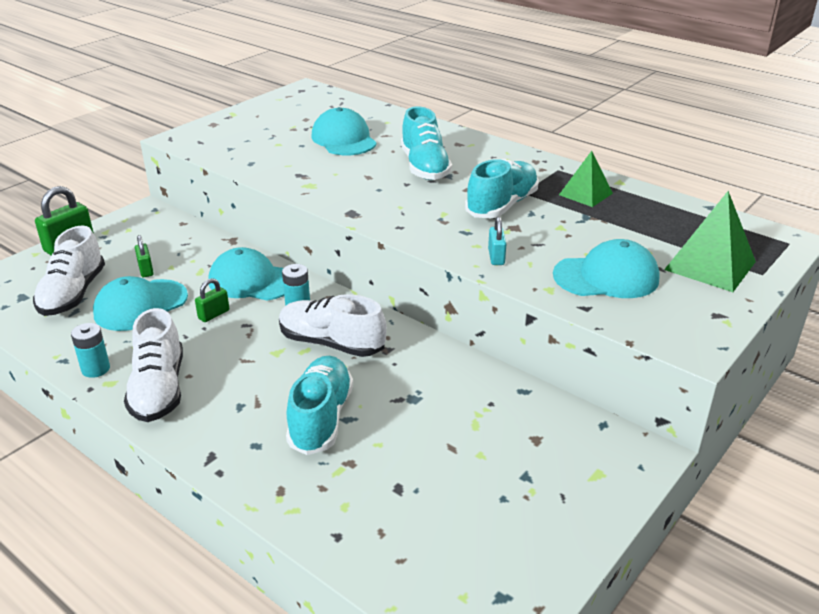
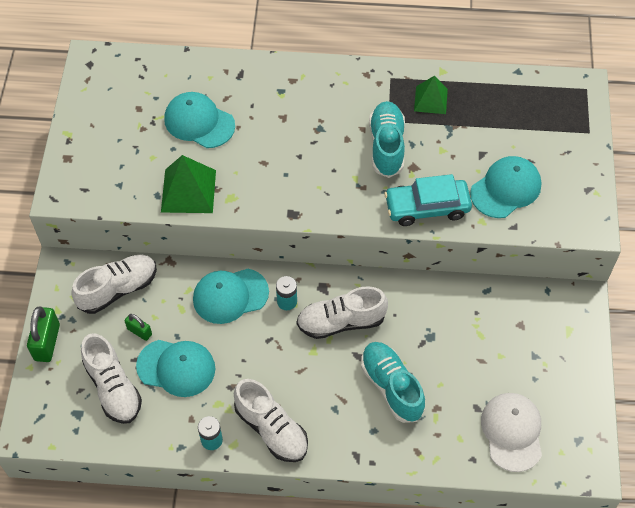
camera: 35 degrees left, 25 degrees up
turquoise cap [93,276,188,331] -> turquoise cap turned 90 degrees counterclockwise [136,340,215,397]
green padlock [195,278,229,322] -> none
turquoise shoe [401,106,452,180] -> none
turquoise padlock [488,217,506,265] -> turquoise car [384,174,472,226]
green pyramid [664,191,756,292] -> green pyramid moved to [161,155,216,213]
none -> white shoe [71,255,157,314]
none -> white cap [481,393,542,472]

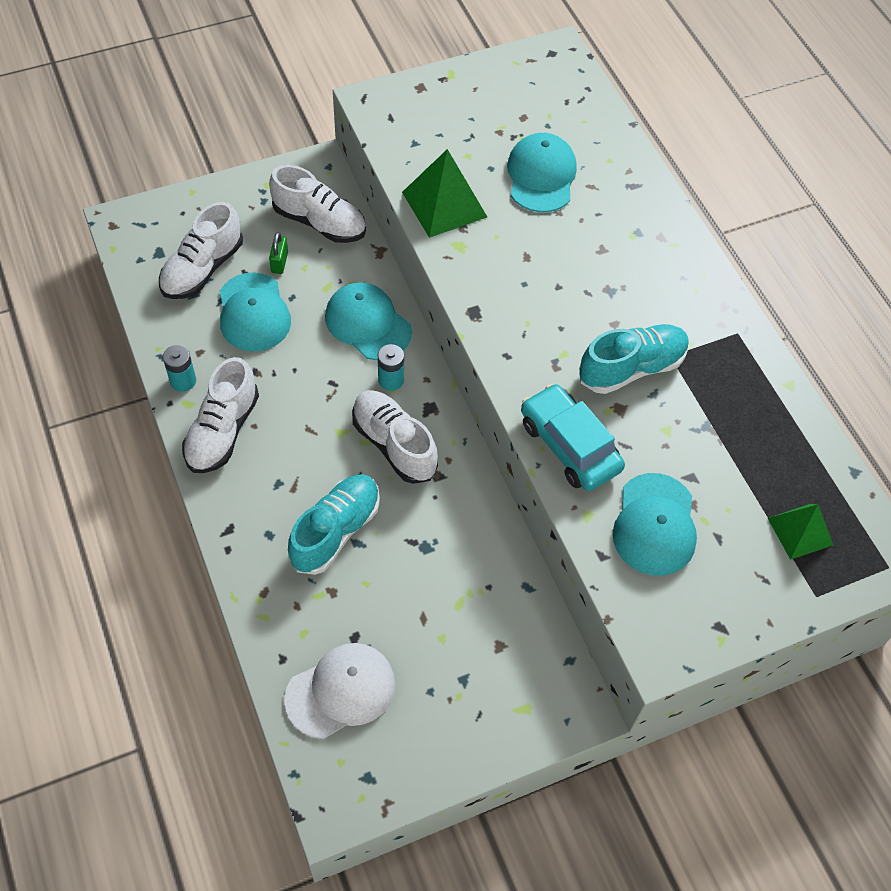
camera: 60 degrees right, 0 degrees up
green padlock [27,306,60,362] -> none
green pyramid [414,76,448,114] -> green pyramid moved to [768,504,833,560]
turquoise cap [470,156,541,218] -> turquoise cap turned 75 degrees clockwise [613,473,697,576]

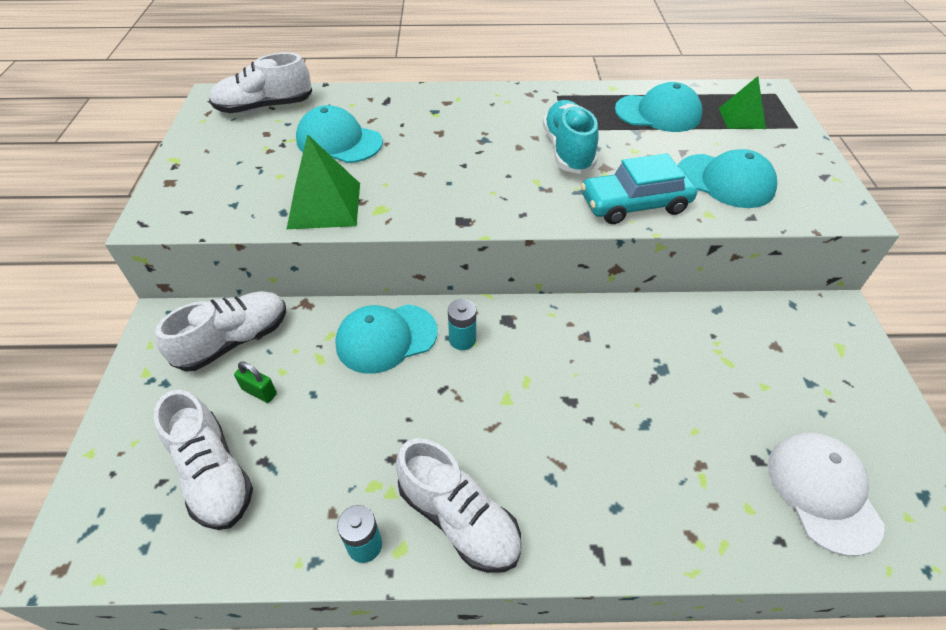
camera: 65 degrees left, 10 degrees down
turquoise cap [219,272,291,351] -> turquoise cap moved to [615,82,702,132]
turquoise shoe [288,474,380,575] -> none
white shoe [352,390,438,484] -> white shoe moved to [209,53,312,113]

